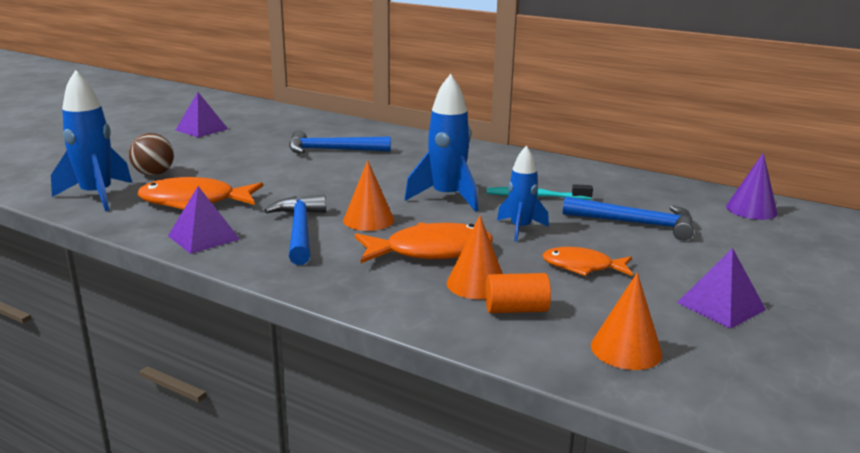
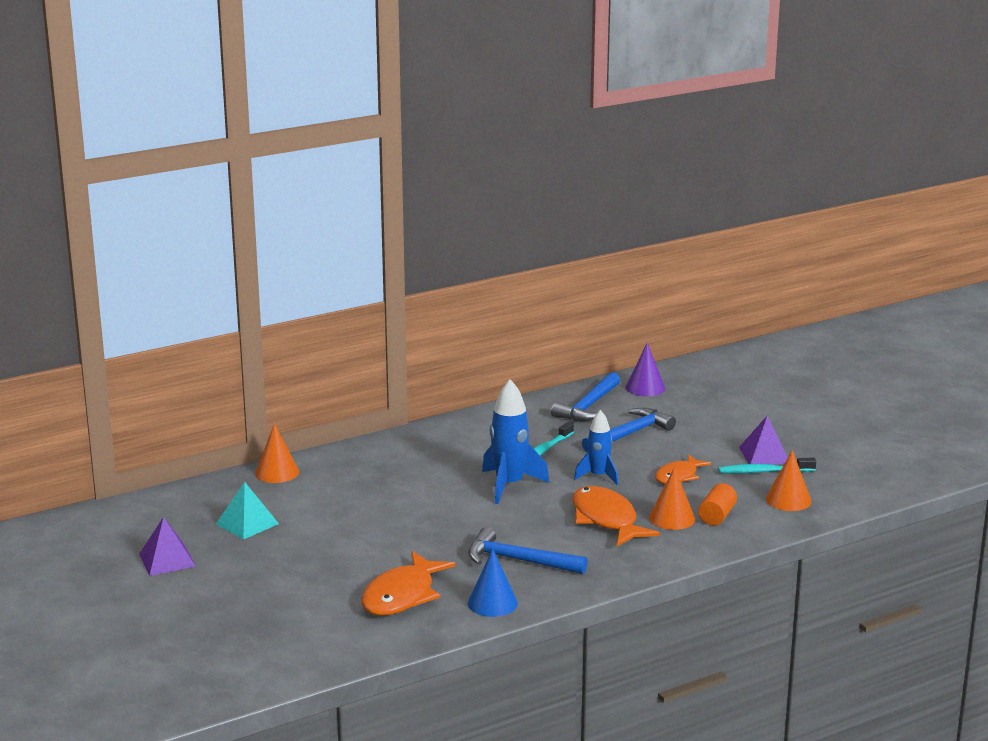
camera: 60 degrees left, 0 degrees up
blue rocket [51,70,132,211] -> none
brown ball [129,133,174,176] -> none
purple pyramid [168,186,240,254] -> blue cone [468,549,518,617]
blue hammer [289,130,391,154] -> blue hammer moved to [551,372,620,421]
orange cone [343,160,394,231] -> orange cone moved to [255,424,299,483]
orange fish [355,222,493,263] -> orange fish turned 45 degrees counterclockwise [572,486,660,546]
none -> turquoise pyramid [216,482,279,540]
none -> turquoise toothbrush [718,458,816,474]

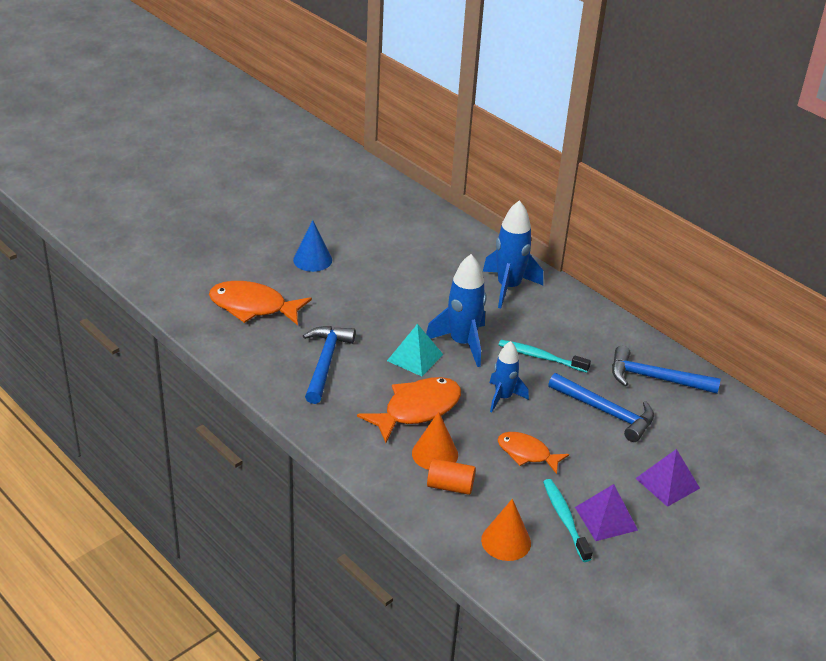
camera: 75 degrees right, 15 degrees up
purple pyramid [139,517,196,576] -> purple pyramid moved to [635,449,700,507]
turquoise pyramid [216,482,279,540] -> turquoise pyramid moved to [387,324,443,376]
orange cone [255,424,299,483] -> none
blue cone [468,549,518,617] -> blue cone moved to [293,220,332,272]
purple cone [626,343,665,396] -> none
none -> blue rocket [483,200,543,308]

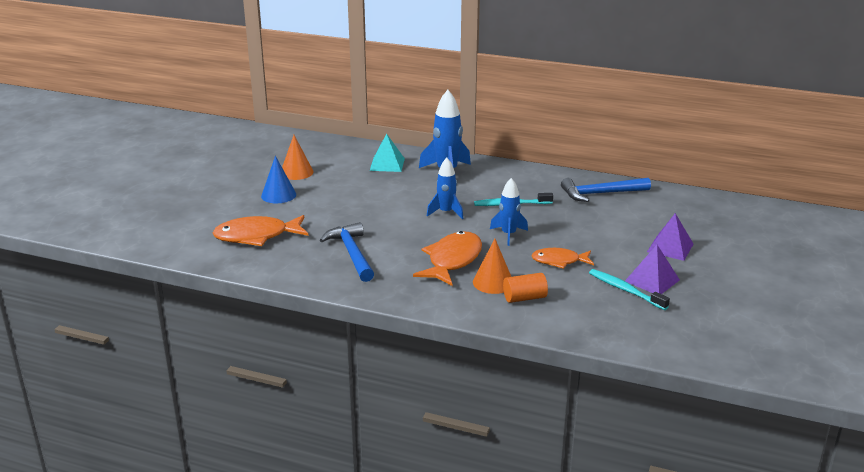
camera: 25 degrees left, 10 degrees down
turquoise pyramid [387,324,443,376] -> turquoise pyramid moved to [370,134,405,172]
blue rocket [426,254,486,367] -> blue rocket [427,158,464,219], size x0.64
orange cone [481,499,531,561] -> orange cone moved to [282,135,314,180]
blue hammer [548,373,654,442] -> none

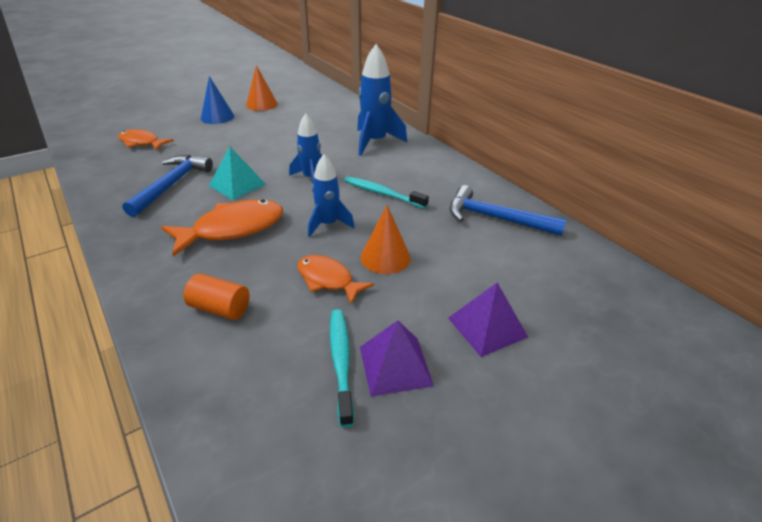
camera: 35 degrees right, 10 degrees up
orange fish [213,215,308,246] -> orange fish [118,129,174,150], size x0.63
turquoise pyramid [370,134,405,172] -> turquoise pyramid moved to [209,146,266,200]
orange cone [473,239,511,294] -> orange cone moved to [361,205,411,274]

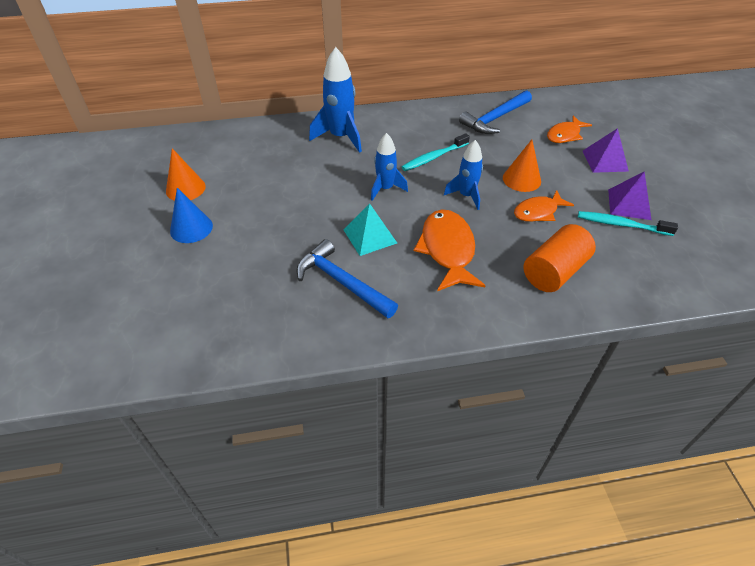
camera: 65 degrees left, 10 degrees up
orange fish [118,129,174,150] -> orange fish moved to [547,115,592,143]
orange cylinder [184,274,250,320] -> orange cylinder [524,224,596,292], size x1.53

